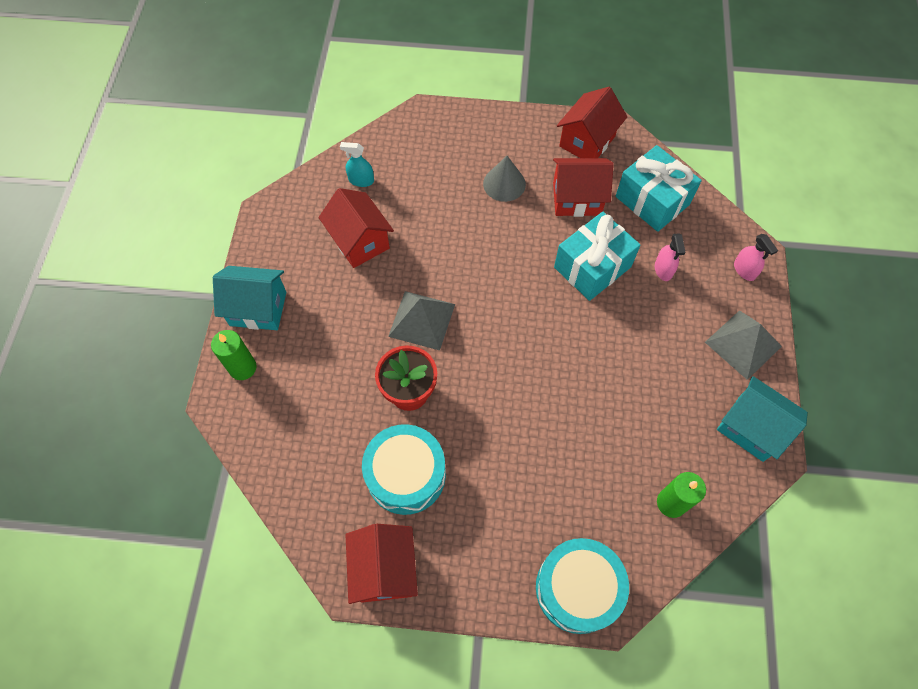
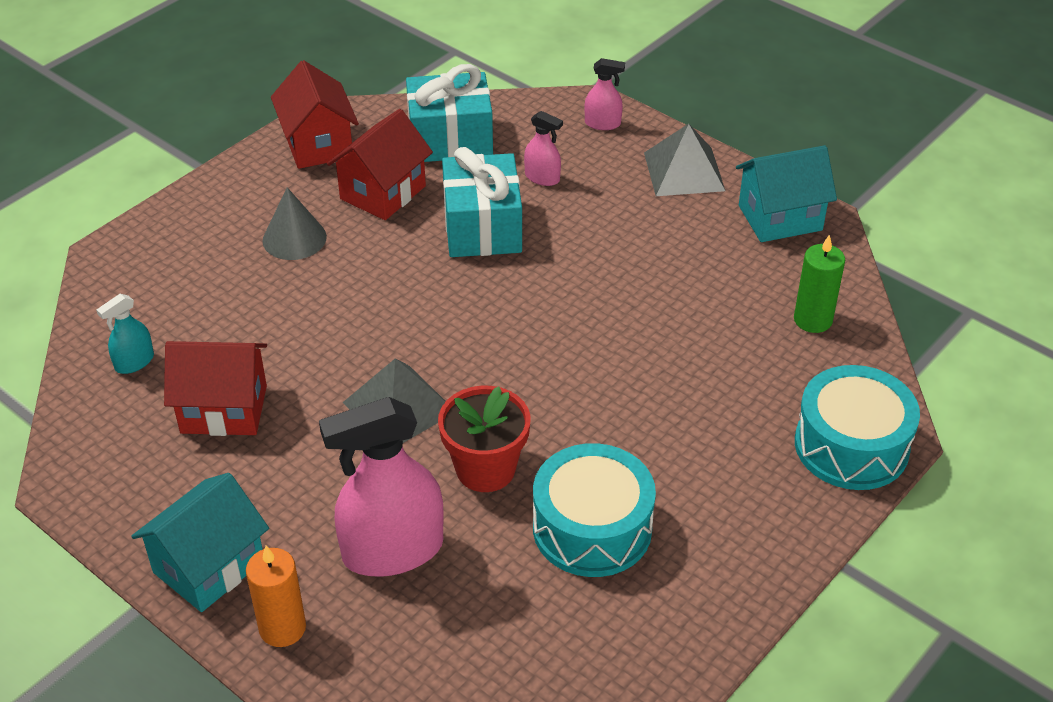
camera: 55 degrees left, 20 degrees down
green candle [211,330,257,380] -> orange candle [246,546,306,647]
red house [346,524,418,604] -> none
none -> pink spray bottle [319,397,444,577]

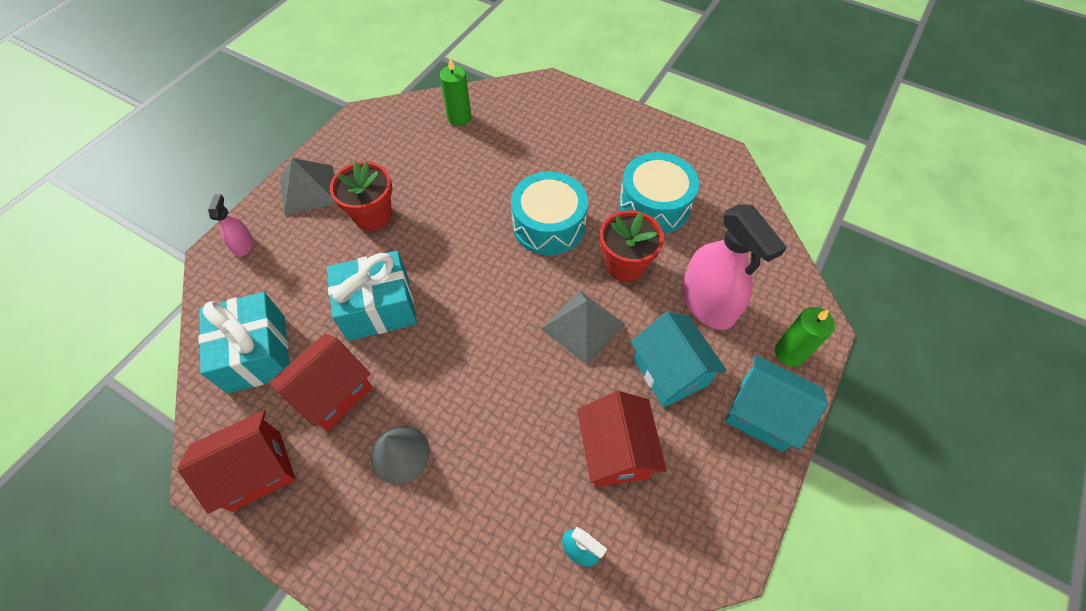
camera: 100 degrees left, 15 degrees up
orange candle [246,546,306,647] -> green candle [775,307,835,367]
red house [327,109,433,220] -> red house turned 75 degrees counterclockwise [269,334,373,431]
pink spray bottle [524,111,563,186] -> none
turquoise house [736,145,837,242] -> turquoise house moved to [631,312,727,407]
turquoise drum [795,365,920,490] -> turquoise drum moved to [511,172,588,255]
none -> red flower pot [330,161,392,231]

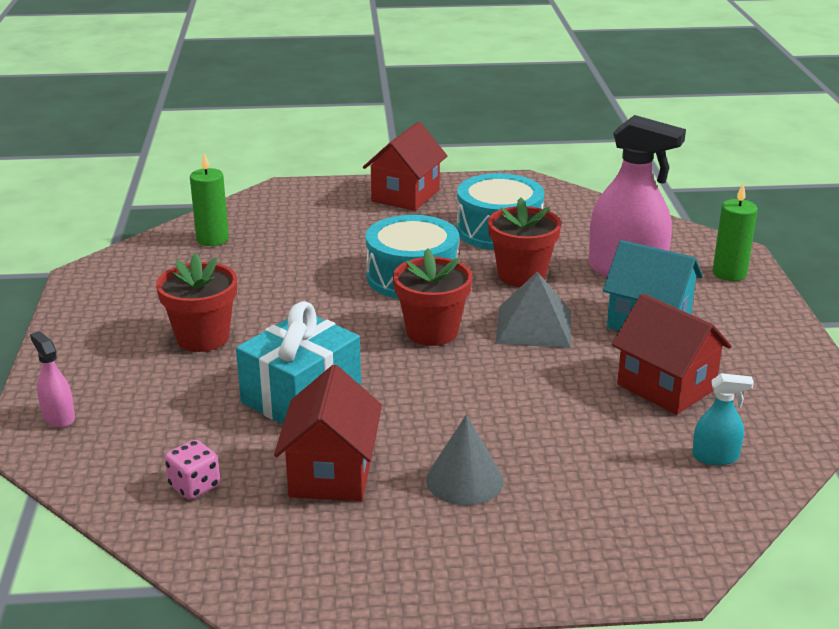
camera: 35 degrees left, 30 degrees down
red house [177,410,296,514] -> red house moved to [363,122,447,211]
turquoise gift [198,292,289,394] -> pink dice [165,440,220,500]
grey pyramid [281,158,336,215] -> none
turquoise house [725,355,828,452] -> none
none -> red flower pot [393,248,472,346]

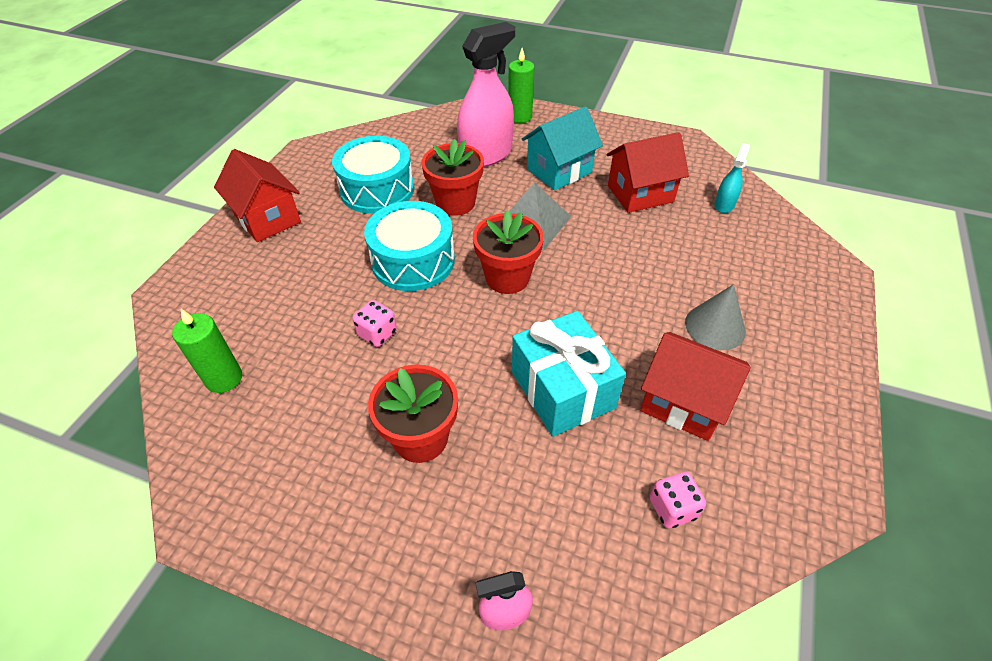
camera: 65 degrees left, 20 degrees up
none -> pink dice [353,300,397,347]

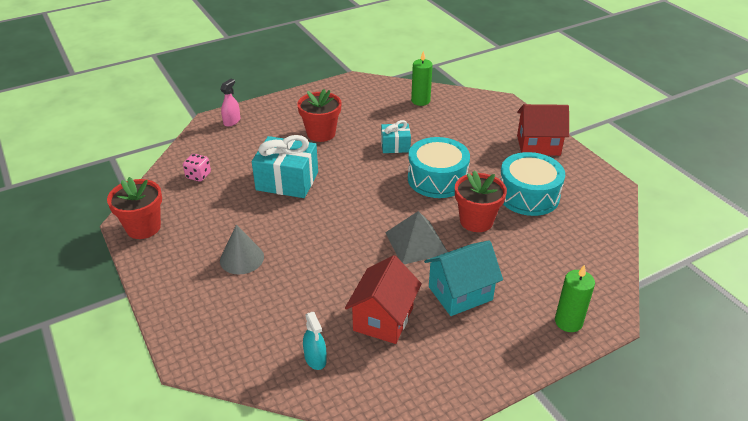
camera: 130 degrees right, 10 degrees down
pink dice [353,300,397,347] -> turquoise gift [381,120,411,153]
pink spray bottle [457,22,515,167] -> none
red flower pot [473,210,544,294] -> red flower pot moved to [107,177,162,239]
turquoise house [522,106,603,191] -> turquoise house turned 60 degrees clockwise [424,240,503,316]
red house [640,332,751,441] -> none

